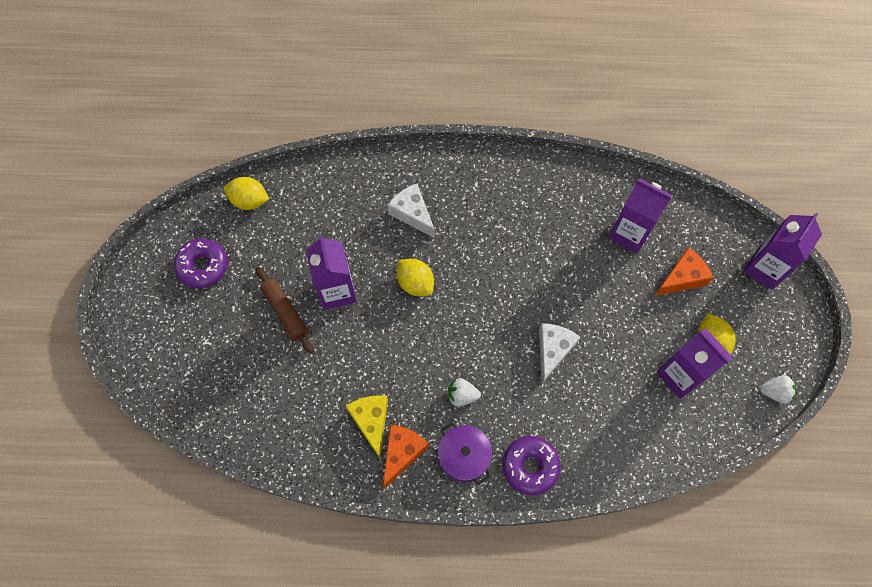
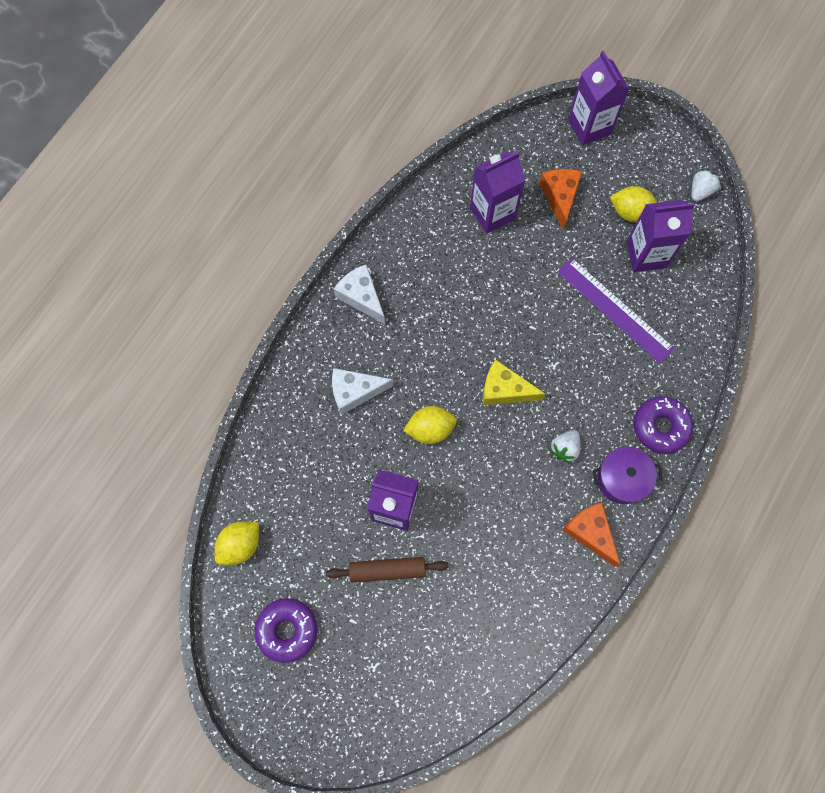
camera: 60 degrees left, 5 degrees up
yellow cheese [346,395,388,458] -> yellow cheese moved to [483,359,546,405]
white cheese [539,323,580,385] -> white cheese moved to [334,265,385,324]
none -> purple ruler [557,258,675,363]

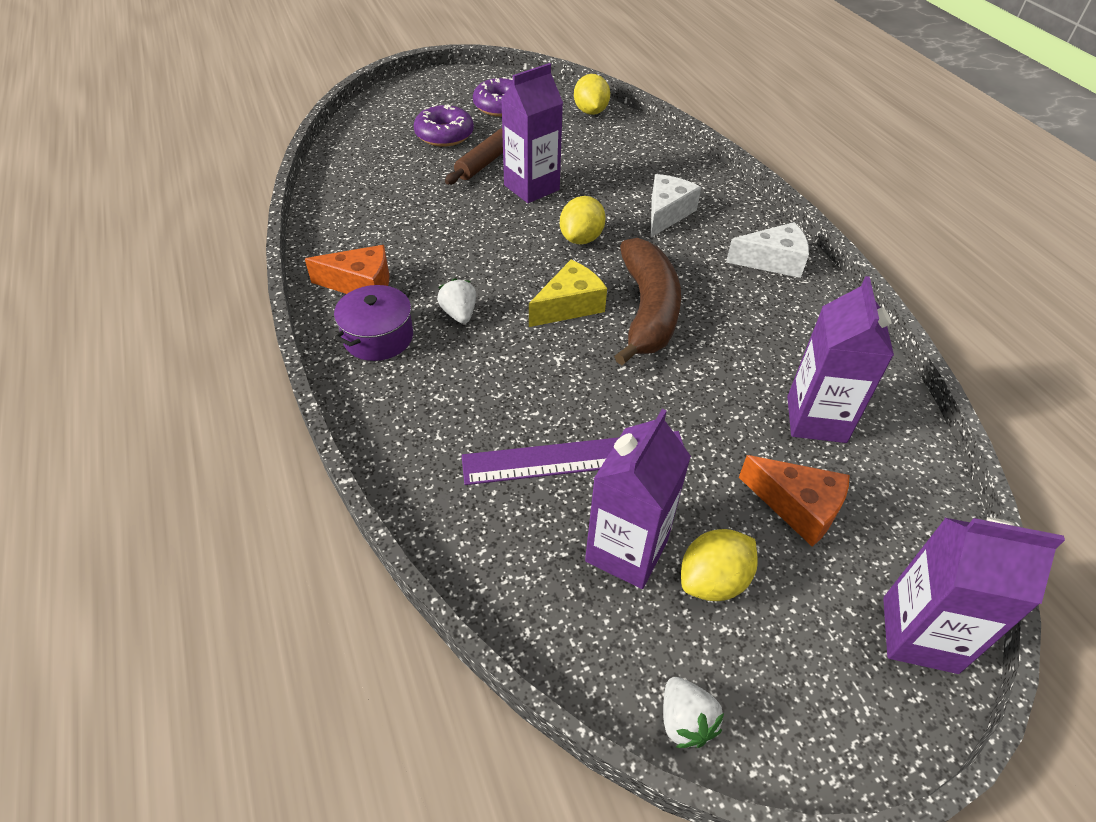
camera: 125 degrees right, 25 degrees down
purple donut [634,396,693,454] -> purple donut moved to [414,104,474,147]
none -> brown banana [614,238,681,365]

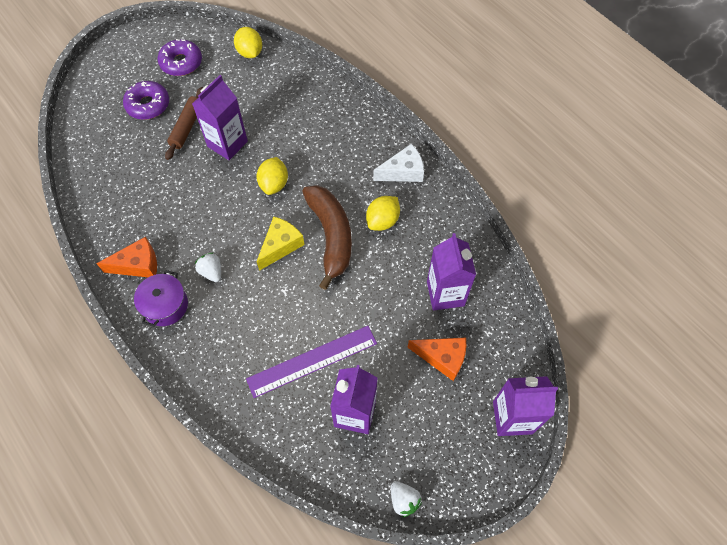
camera: 15 degrees left, 15 degrees up
white cheese [651,174,701,237] -> none
yellow lemon [681,529,758,601] -> yellow lemon moved to [366,196,400,231]

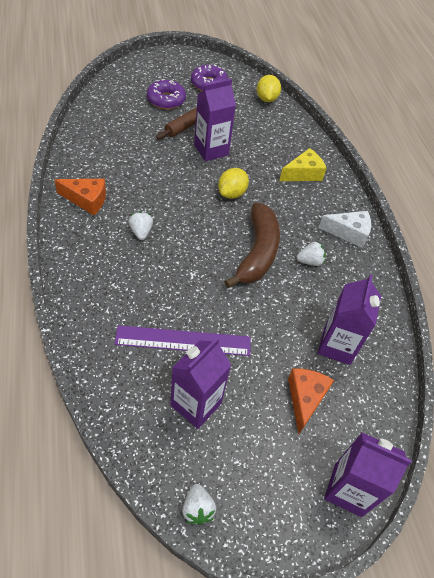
camera: 20 degrees right, 10 degrees down
purple pot [134,270,188,327] -> none
yellow cheese [256,217,304,271] -> yellow cheese moved to [279,148,327,181]
yellow lemon [366,196,400,231] -> white strawberry [297,241,325,266]
orange cheese [407,337,466,381] -> orange cheese turned 120 degrees counterclockwise [288,368,334,434]

